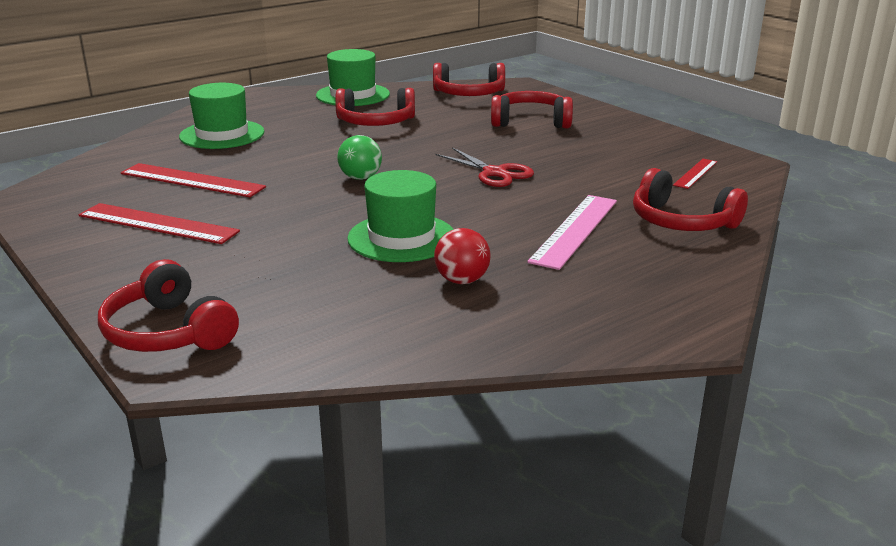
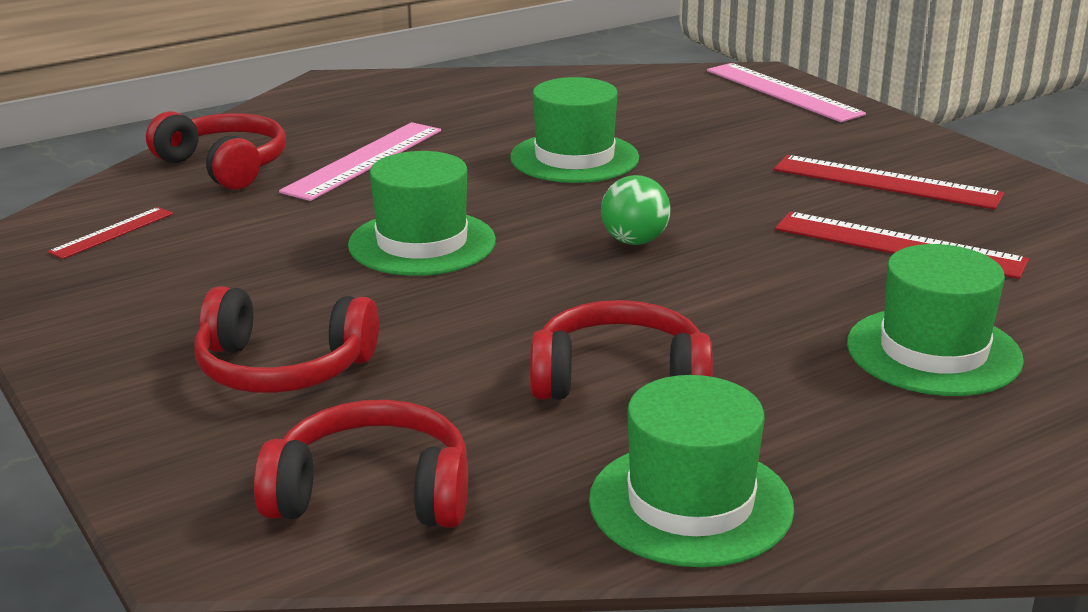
camera: 175 degrees left, 0 degrees up
red headphones [98,259,239,352] -> pink ruler [707,63,866,122]
red ball [434,228,491,284] -> none
red scissors [436,147,534,187] -> green hat [348,151,496,276]

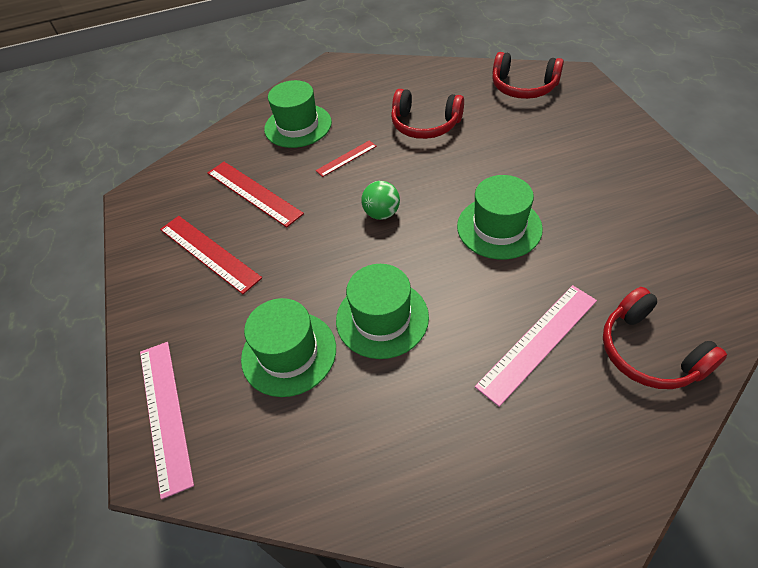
camera: 160 degrees left, 25 degrees up
red ruler [48,207,173,259] -> red ruler moved to [316,140,377,177]
red headphones [195,286,379,393] -> none
green hat [589,375,794,567] -> green hat moved to [241,298,336,397]

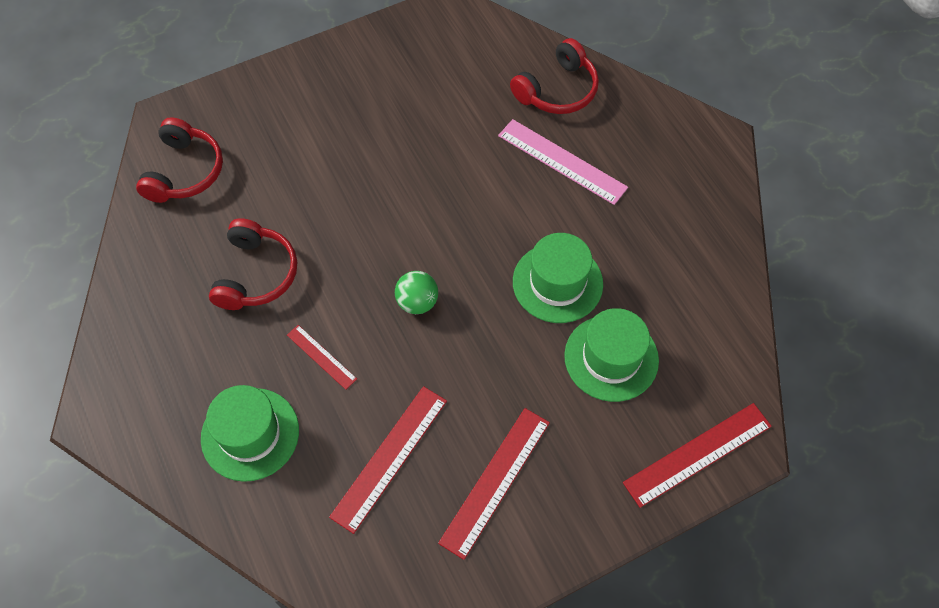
camera: 105 degrees left, 10 degrees up
pink ruler [140,342,194,499] -> red ruler [623,403,772,508]
green hat [457,175,543,260] -> none

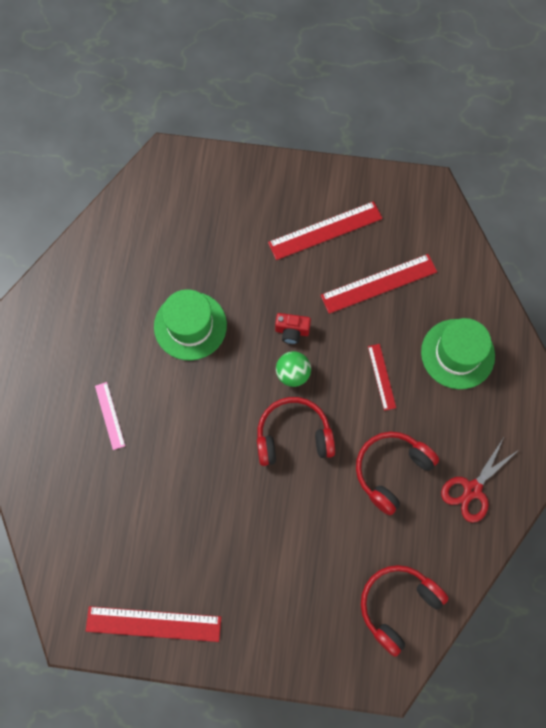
camera: 145 degrees left, 10 degrees up
pink ruler [498,119,628,205] -> pink ruler [95,382,125,450], size x0.56
red headphones [510,38,599,114] -> red headphones moved to [257,397,335,466]
green hat [564,308,659,402] -> none
red ruler [623,403,772,508] -> red ruler moved to [86,606,221,642]
none -> red camera [275,313,311,344]
none -> red scissors [441,437,520,523]

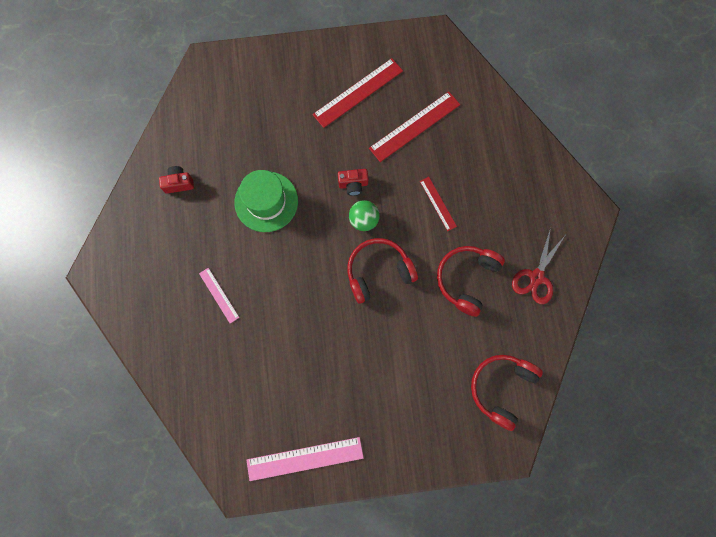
camera: 15 degrees left, 5 degrees up
red ruler [86,606,221,642] -> pink ruler [247,437,364,481]
green hat [421,318,495,389] -> none
none -> red camera [159,166,194,194]

